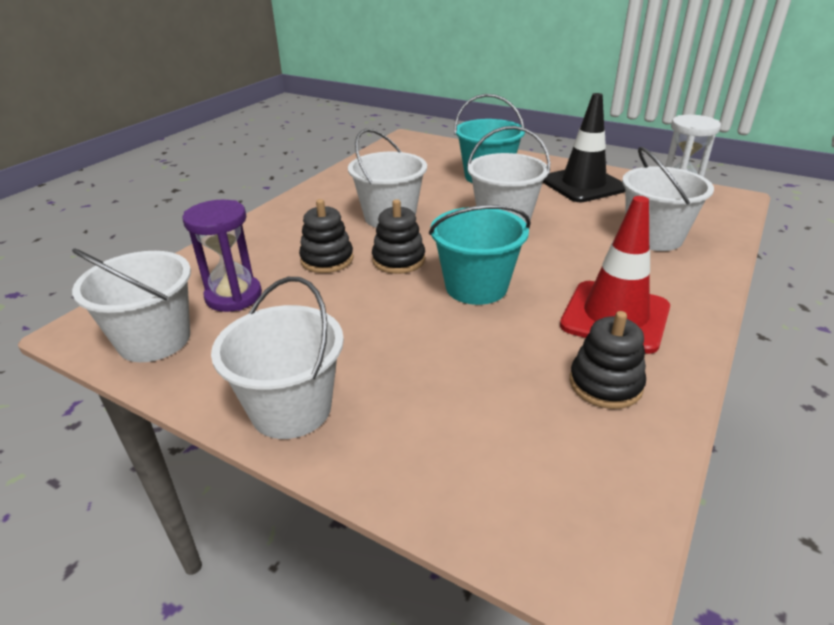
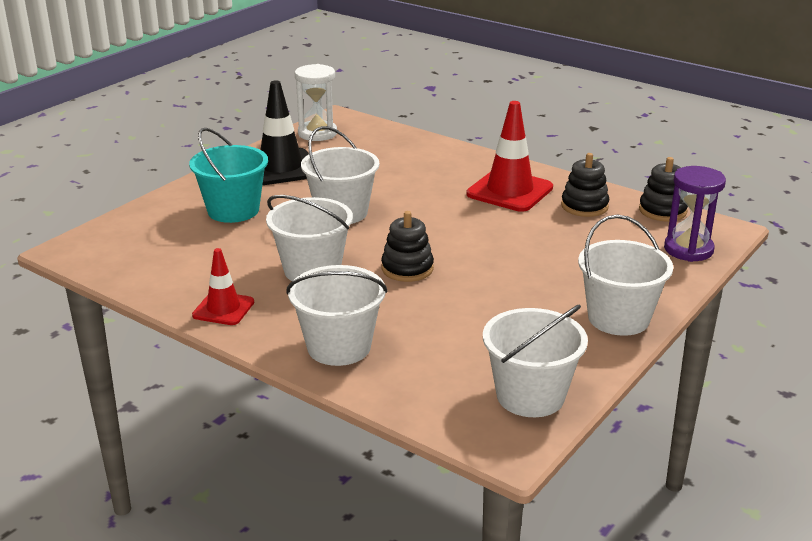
camera: 85 degrees left, 5 degrees down
purple hourglass [182,200,262,312] -> purple hourglass moved to [664,166,726,262]
black stacking toy [299,199,354,273] -> black stacking toy moved to [639,157,688,221]
turquoise bucket [429,205,531,305] -> none
white bucket [622,147,714,251] -> white bucket moved to [286,265,387,366]
none -> red traffic cone [192,248,254,325]

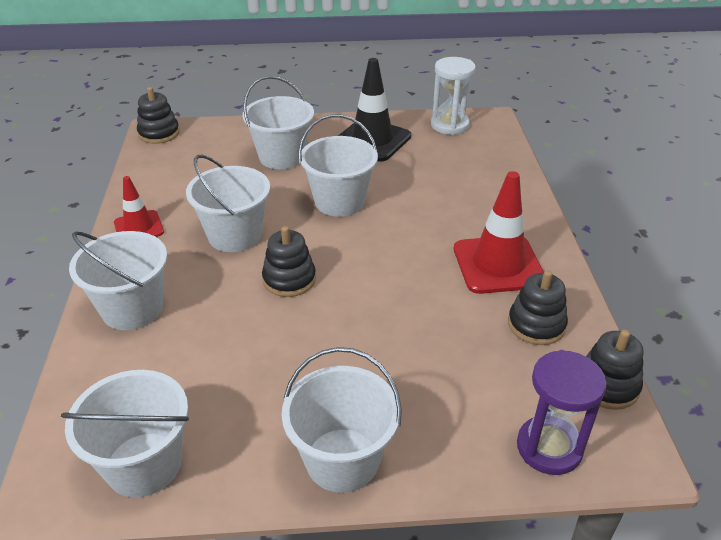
camera: 50 degrees right, 10 degrees up
turquoise bucket [189,128,268,223] -> white bucket [242,76,314,169]
none -> black stacking toy [137,87,180,144]

